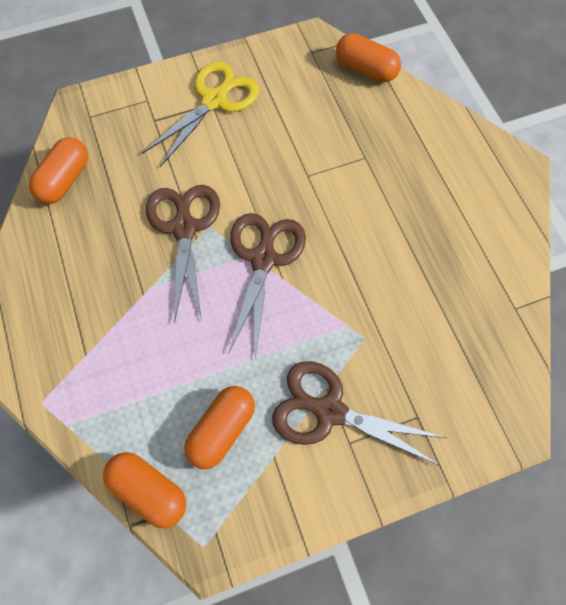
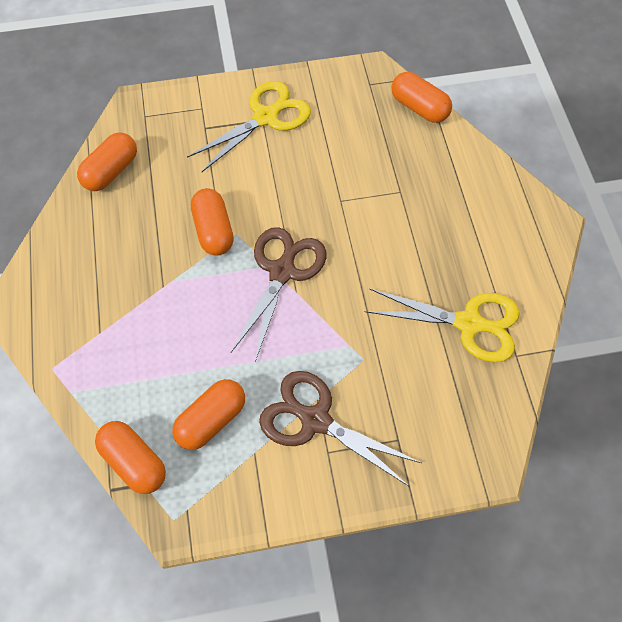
camera: 10 degrees right, 5 degrees down
brown scissors [146,185,220,324] -> orange capsule [191,188,234,256]
none -> yellow scissors [364,289,520,363]

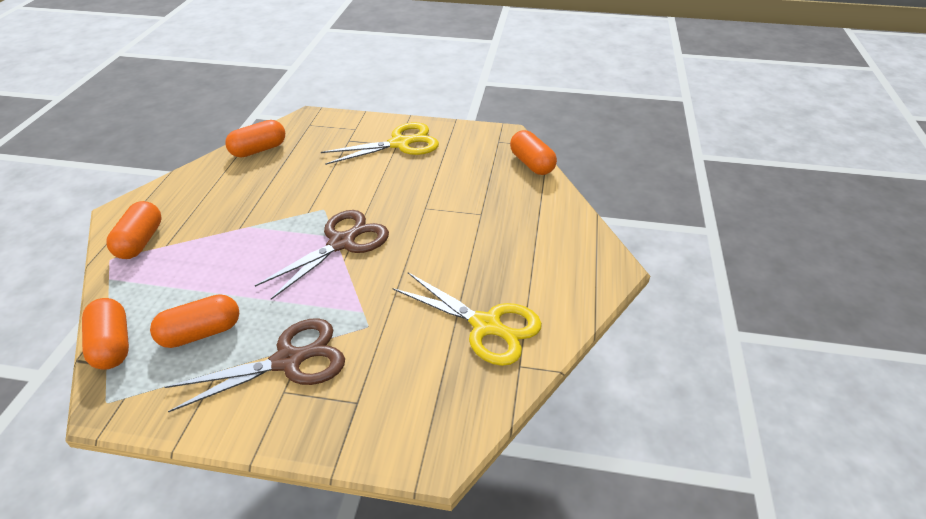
camera: 20 degrees right, 20 degrees down
orange capsule [191,188,234,256] -> orange capsule moved to [106,201,162,259]
brown scissors [259,371,421,486] -> brown scissors turned 105 degrees clockwise [164,318,345,412]

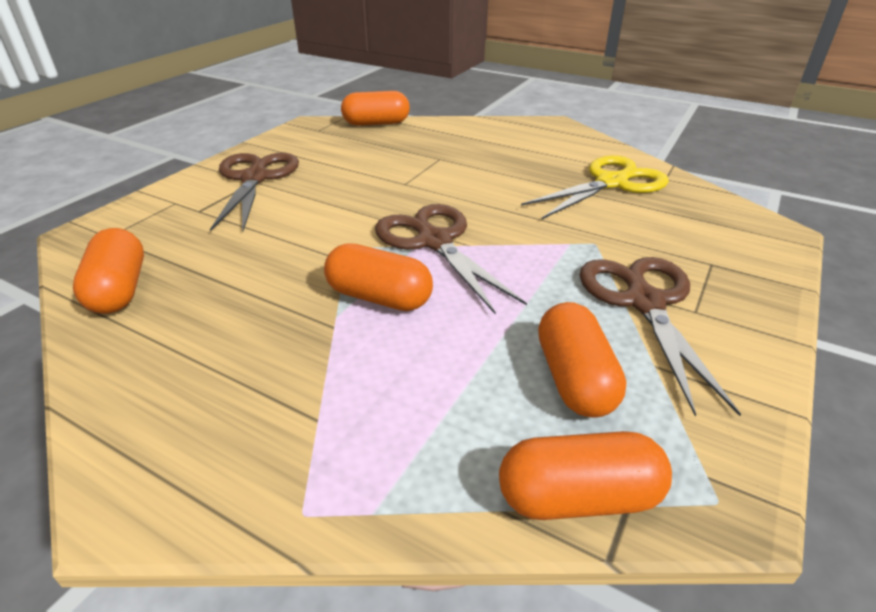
camera: 70 degrees left, 5 degrees down
orange capsule [106,201,162,259] -> orange capsule moved to [324,243,433,311]
yellow scissors [321,122,439,165] -> brown scissors [210,152,299,231]

